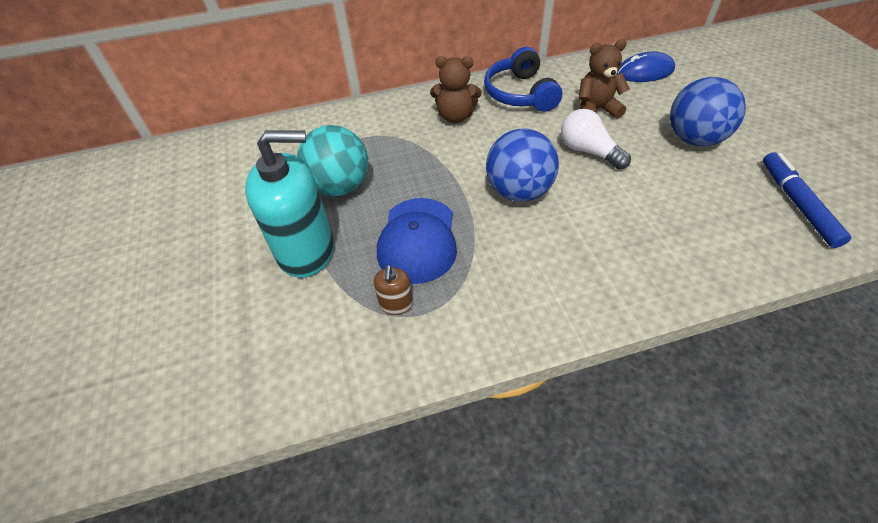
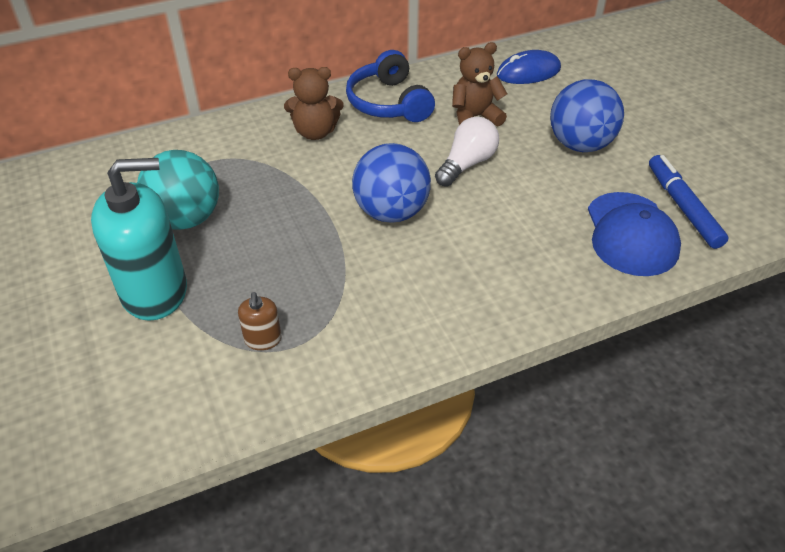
camera: 10 degrees left, 5 degrees down
blue cap [377,198,457,284] -> blue cap moved to [588,192,681,276]
white light bulb [561,109,631,169] -> white light bulb turned 90 degrees clockwise [435,117,499,187]

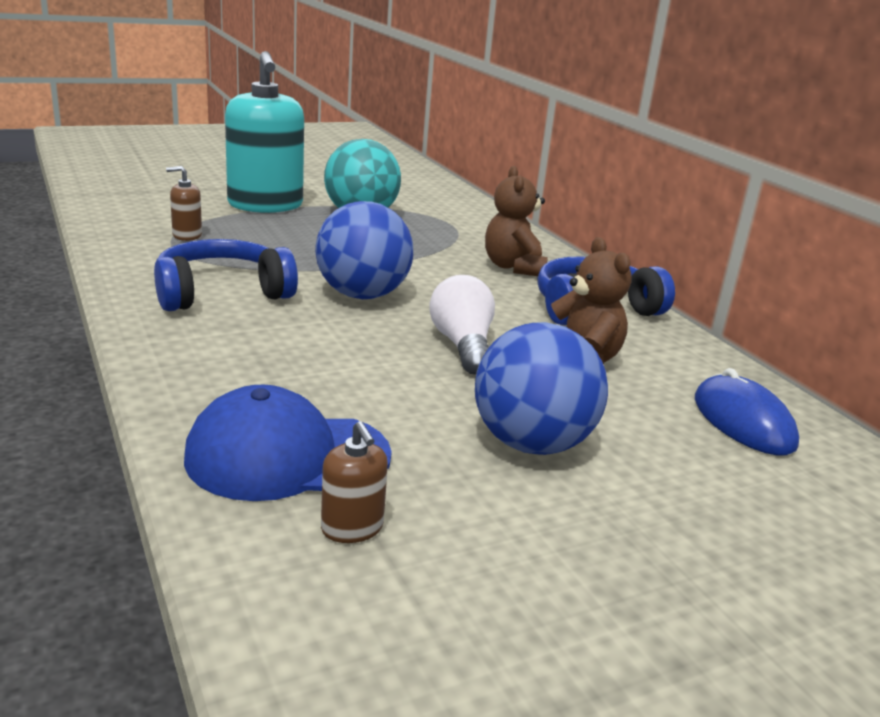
camera: 85 degrees right, 20 degrees down
white light bulb [435,117,499,187] -> white light bulb turned 135 degrees counterclockwise [430,275,495,375]
blue marker [649,155,729,249] -> brown soap dispenser [321,421,388,543]
none -> blue headphones [154,239,298,311]

